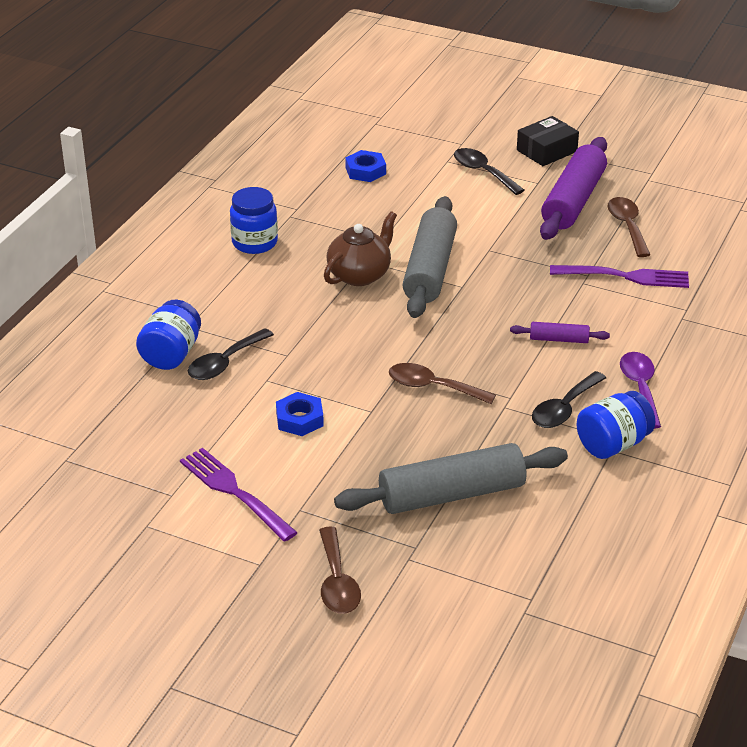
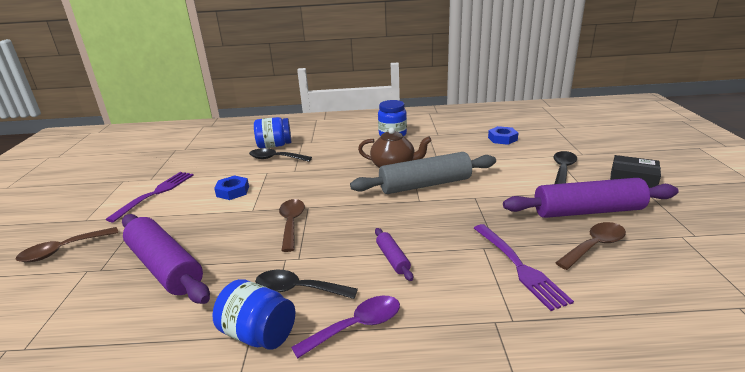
camera: 65 degrees right, 10 degrees down
grey rolling pin [334,443,568,514] -> purple rolling pin [122,214,210,304]

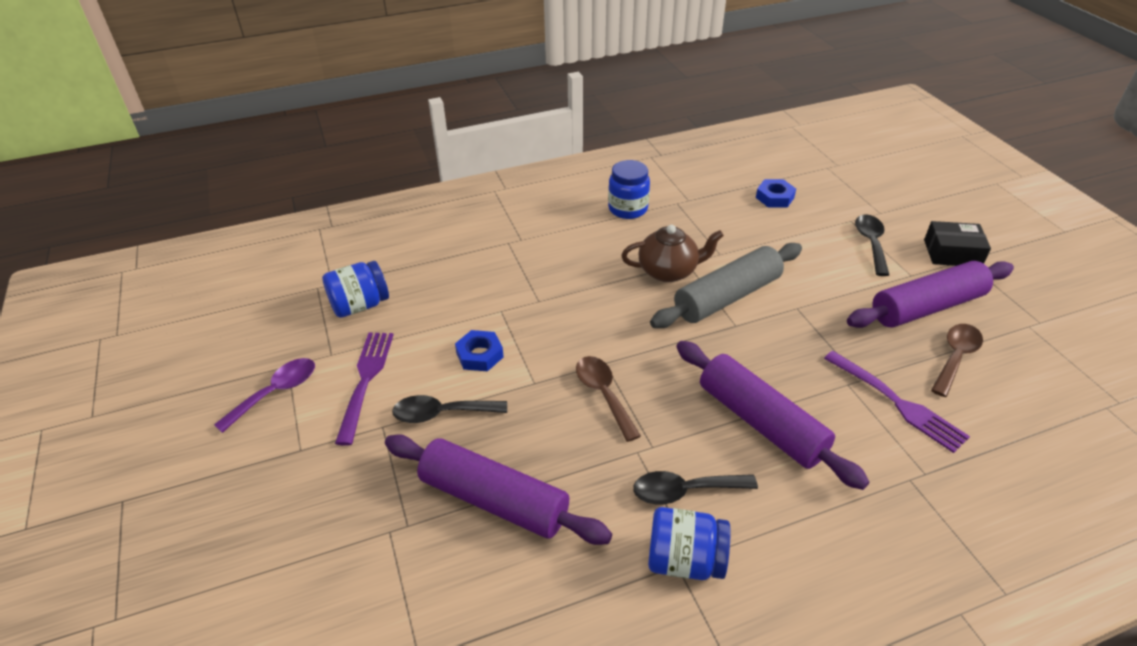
camera: 20 degrees left, 15 degrees up
brown spoon [16,227,118,262] -> none
black spoon [249,148,312,162] -> black spoon moved to [392,395,507,423]
blue jar [254,117,291,148] -> blue jar moved to [322,261,389,318]
purple spoon [291,296,400,359] -> purple spoon moved to [214,358,315,433]
purple rolling pin [375,228,413,281] -> purple rolling pin [676,341,869,490], size x2.18

